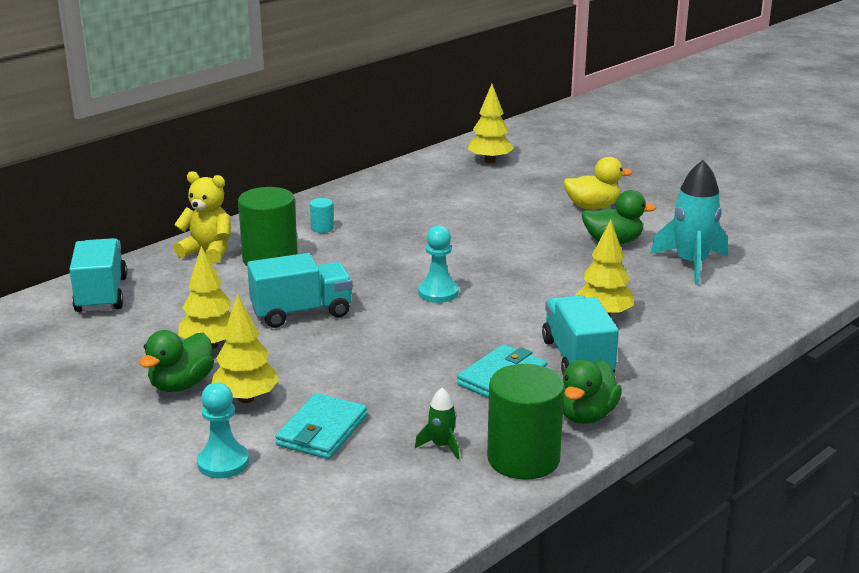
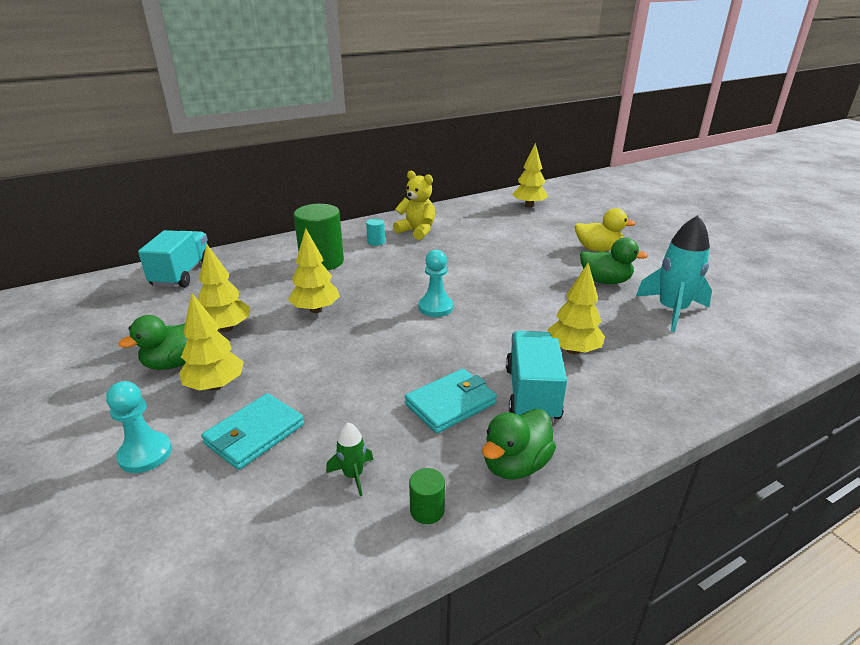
camera: 15 degrees right, 5 degrees up
yellow teddy bear [174,171,231,264] -> yellow teddy bear moved to [393,171,435,240]
turquoise truck [247,253,353,328] -> yellow tree [288,228,340,313]
green cylinder [487,364,565,480] -> green cylinder [409,468,445,524], size x0.44

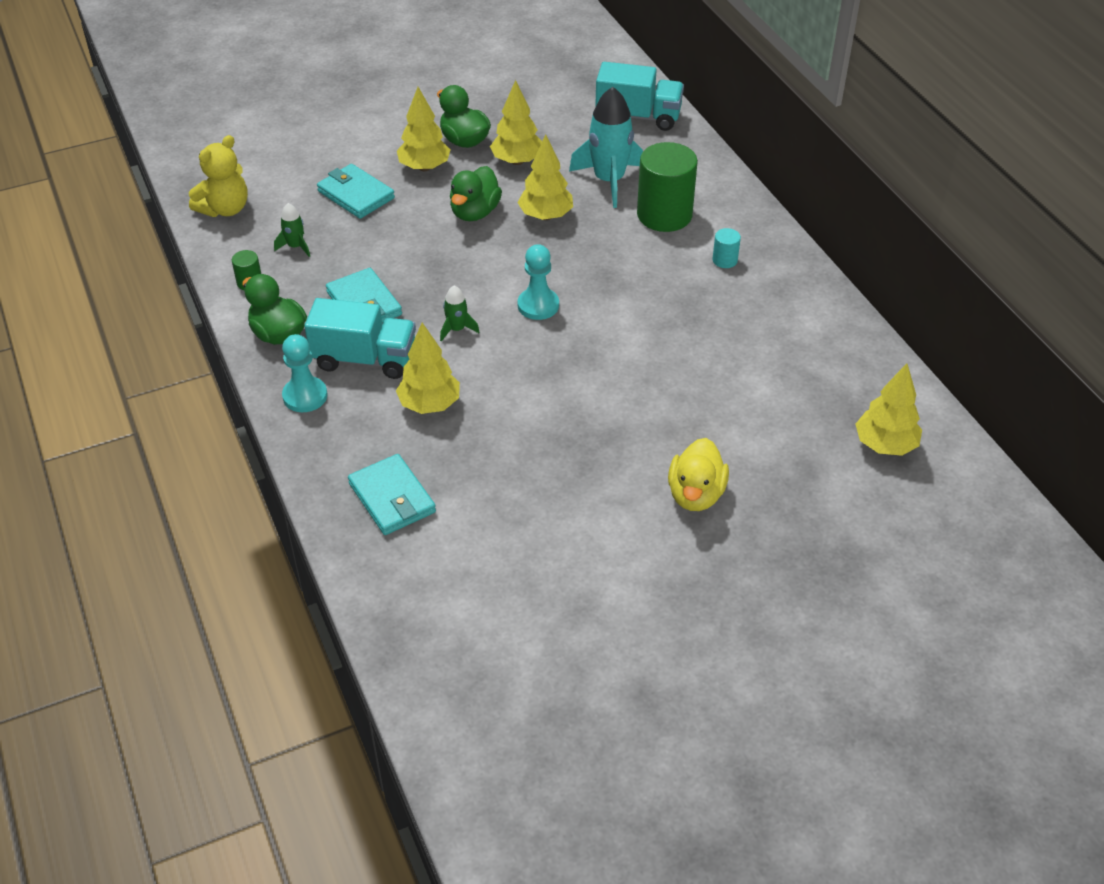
camera: 95 degrees right, 15 degrees up
turquoise pawn [106,381,172,473] -> turquoise pawn moved to [282,334,327,412]
yellow teddy bear [393,171,435,240] -> yellow teddy bear moved to [189,135,248,217]
green duck [580,238,649,284] -> green duck moved to [450,166,502,221]
turquoise rocket [636,215,712,332] -> turquoise rocket moved to [569,87,643,208]
none -> turquoise wallet [348,454,436,535]
none -> green rocket [440,286,480,342]

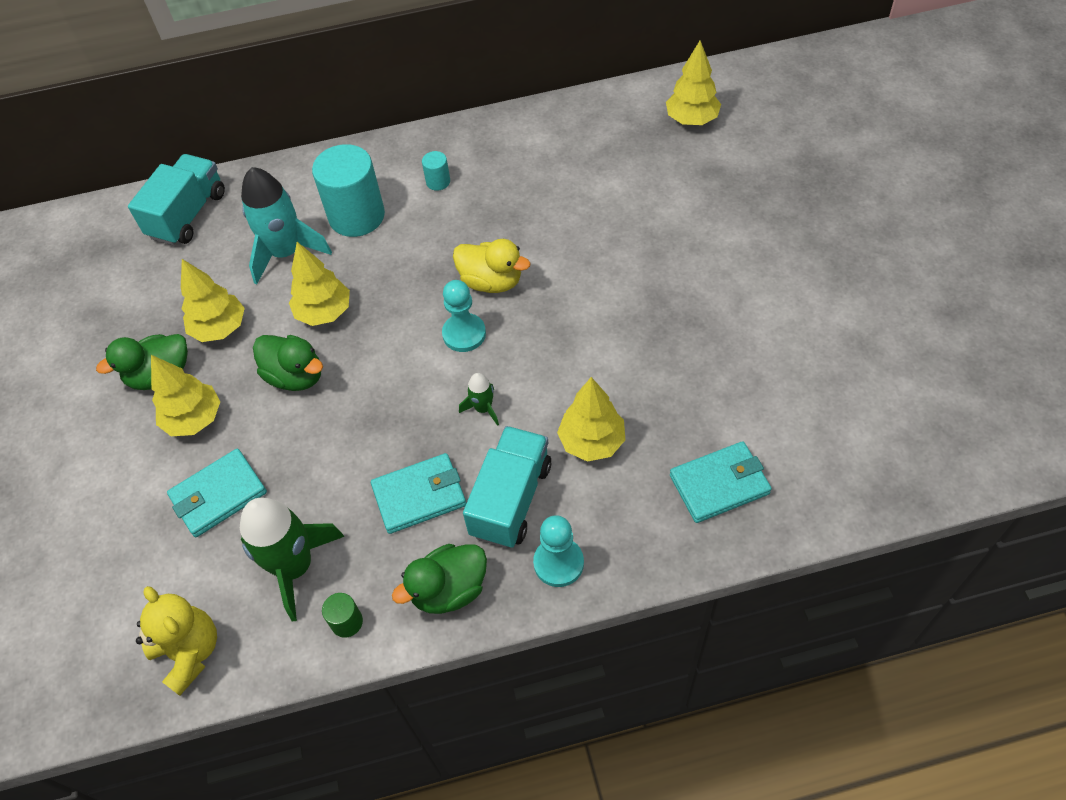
camera: 75 degrees left, 10 degrees up
green rocket [274,203,310,257] -> green rocket [240,498,344,622], size x2.10
green cylinder [637,142,698,232] -> turquoise cylinder [312,144,385,237]
yellow duck [668,438,729,511] -> yellow duck moved to [453,239,530,293]

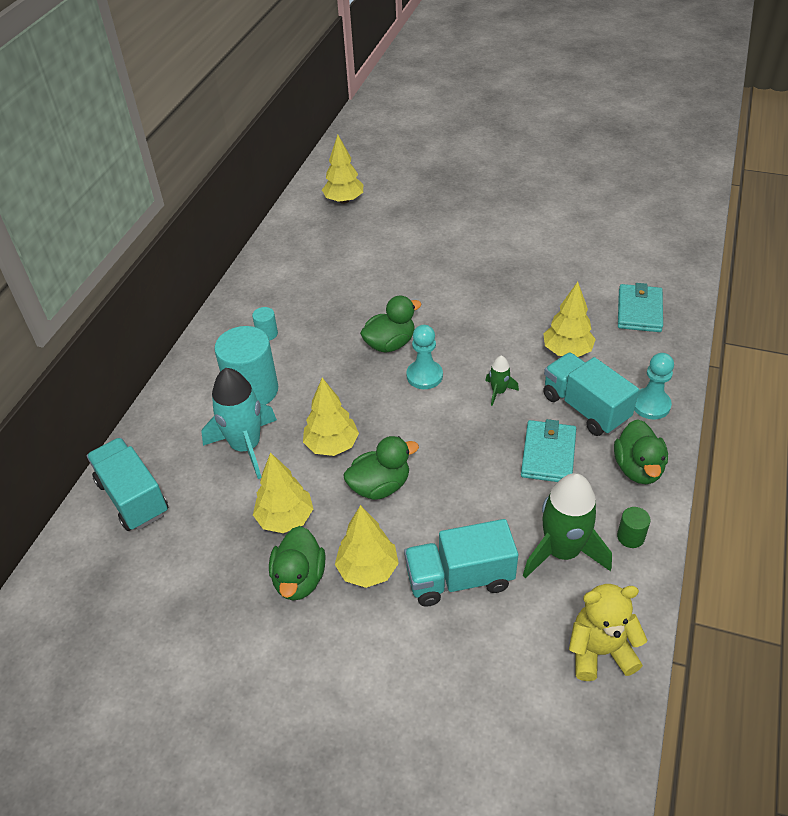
camera: 60 degrees left, 10 degrees down
turquoise wallet [167,449,267,537] -> turquoise truck [404,519,518,607]
yellow duck [453,239,530,293] -> green duck [360,296,421,353]

